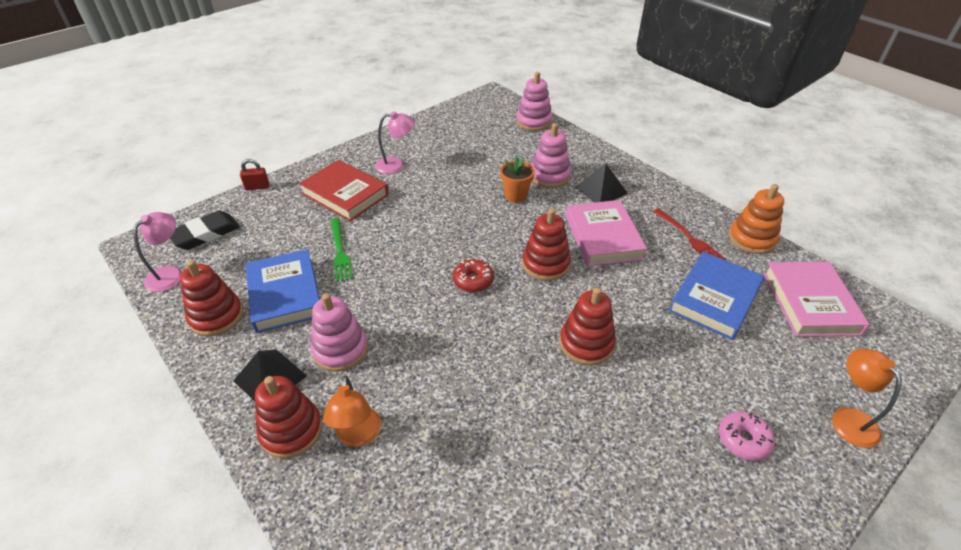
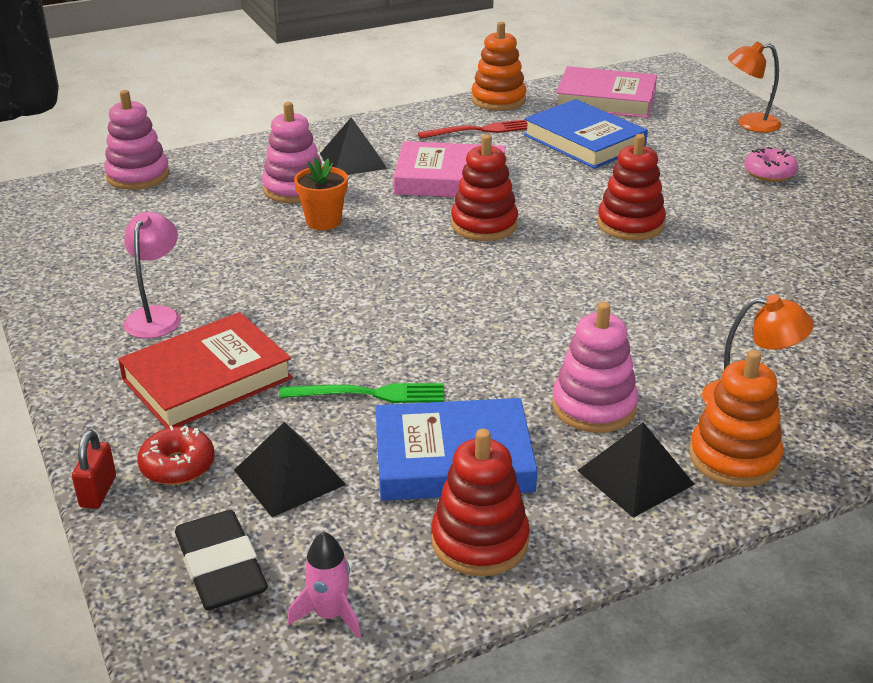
camera: 75 degrees left, 10 degrees down
pink lamp [133,212,182,292] -> pink rocket [288,532,361,639]
red stacking toy [255,376,322,459] -> orange stacking toy [689,350,783,487]
red donut [453,259,494,292] -> red donut moved to [137,425,215,485]
none -> black pyramid [234,422,346,517]

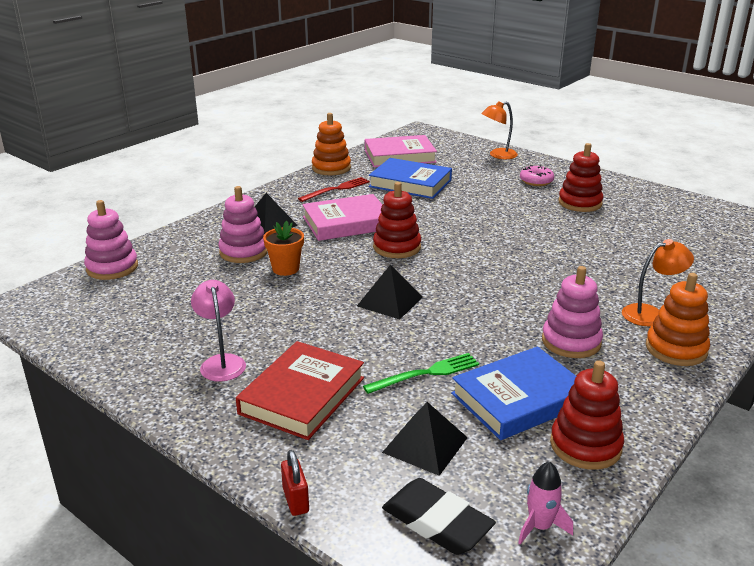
camera: 25 degrees left, 5 degrees down
red donut [137,425,215,485] -> none
black pyramid [577,422,695,518] -> black pyramid moved to [357,265,423,320]
red stacking toy [597,134,666,241] -> red stacking toy moved to [559,143,603,212]

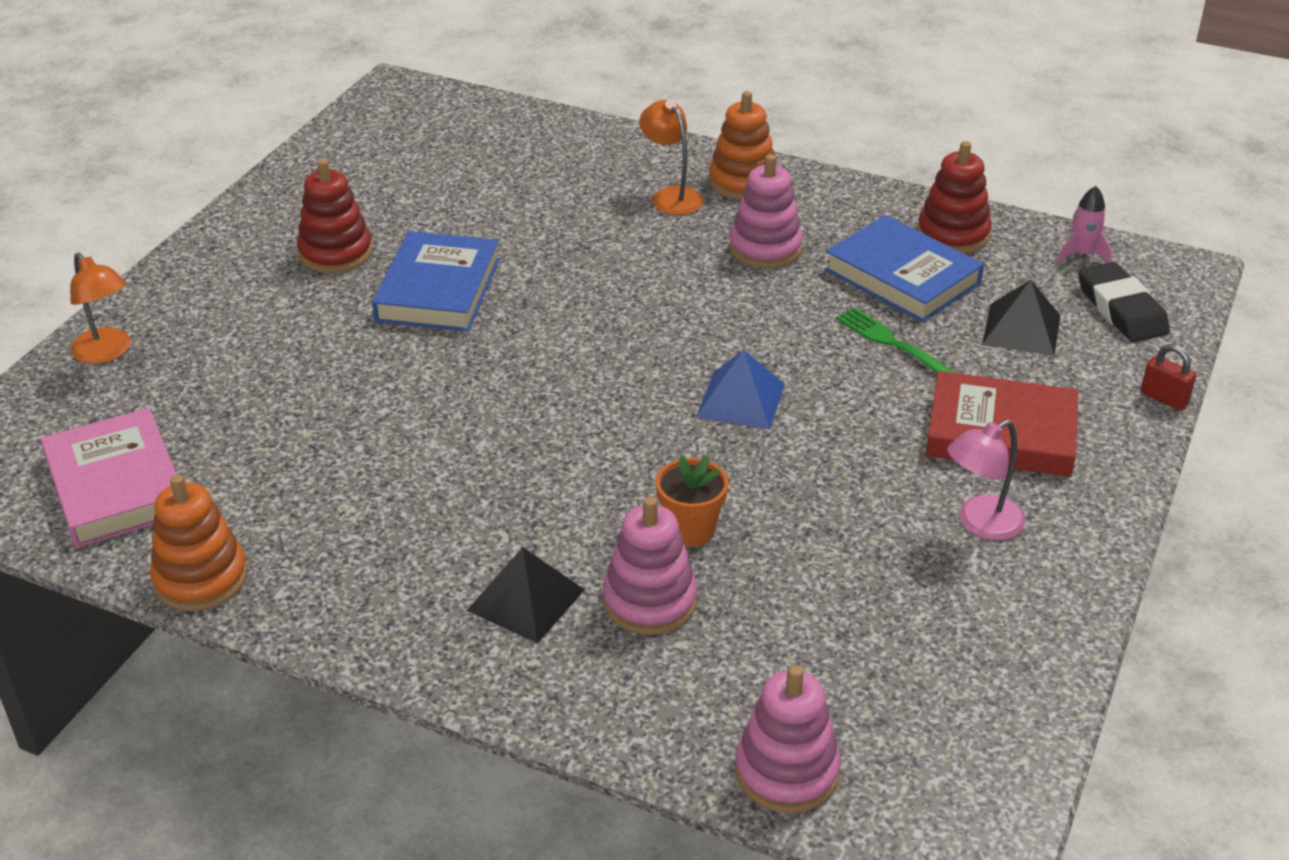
camera: 105 degrees left, 10 degrees up
red padlock [281,450,309,516] -> red padlock turned 75 degrees clockwise [1141,344,1196,410]
red fork [298,177,370,202] -> none
pink book [302,194,382,241] -> none
black pyramid [357,265,423,320] -> blue pyramid [696,349,785,430]
blue book [369,158,452,199] -> blue book moved to [372,231,500,332]
red stacking toy [373,182,421,258] -> none
black eraser [382,478,496,555] -> black eraser turned 45 degrees counterclockwise [1078,262,1170,342]
pink donut [520,165,554,186] -> none

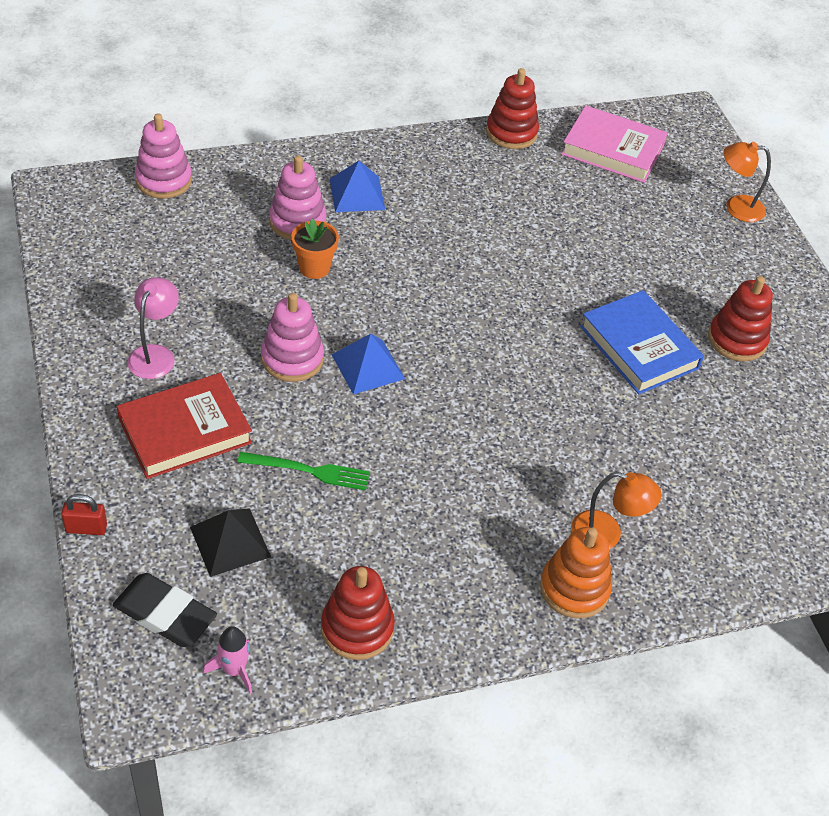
camera: 135 degrees right, 10 degrees up
orange stacking toy [150,475,248,611] -> red stacking toy [486,68,539,149]
black pyramid [467,547,585,643] -> blue pyramid [330,161,385,212]
pink stacking toy [729,154,803,268] -> pink stacking toy moved to [261,293,324,382]
blue book [825,215,984,322] -> none

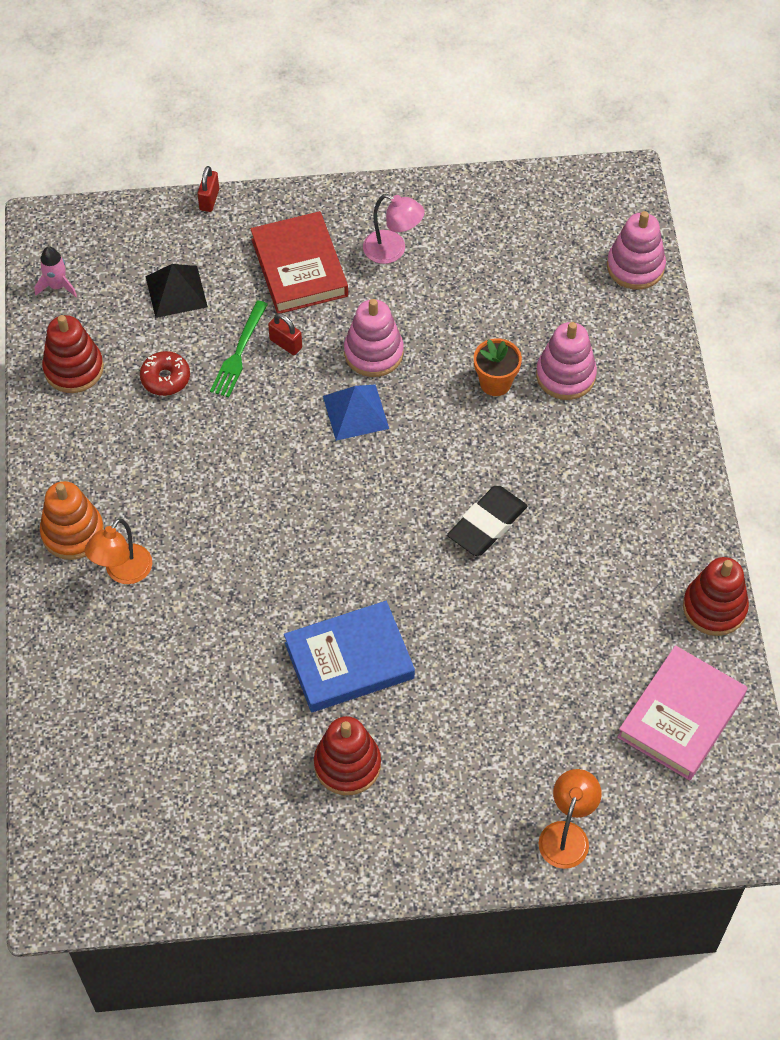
camera: 105 degrees right, 10 degrees up
black eraser [112,573,217,647] -> black eraser moved to [447,486,527,556]
blue pyramid [330,161,385,212] -> none
none -> red donut [140,351,190,396]
none -> red padlock [268,313,302,355]

